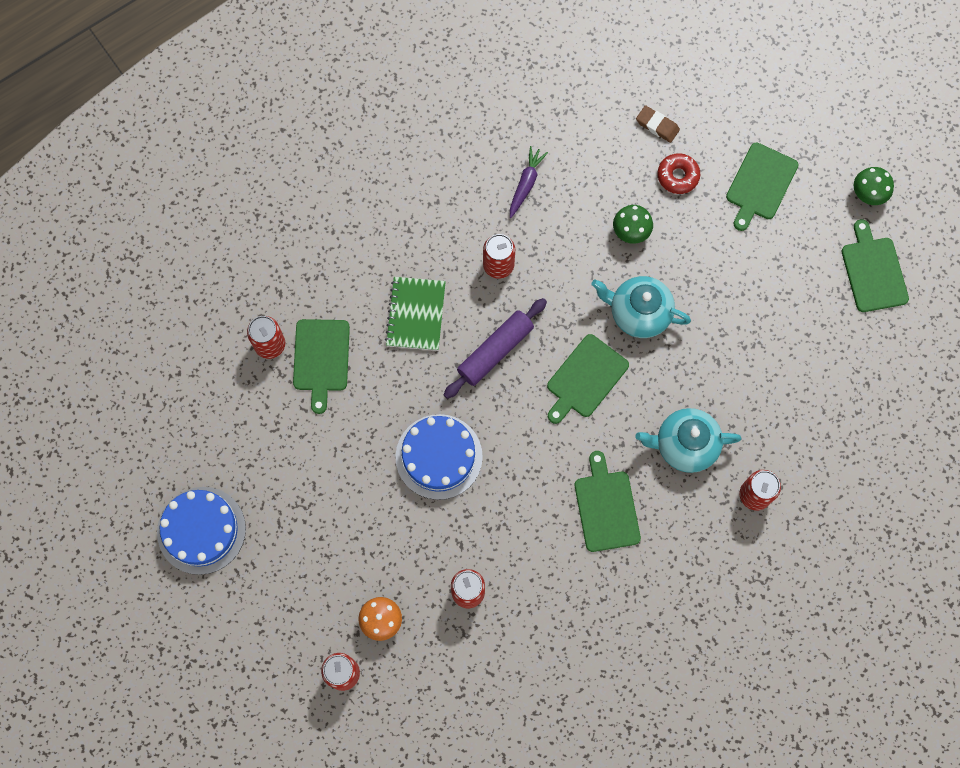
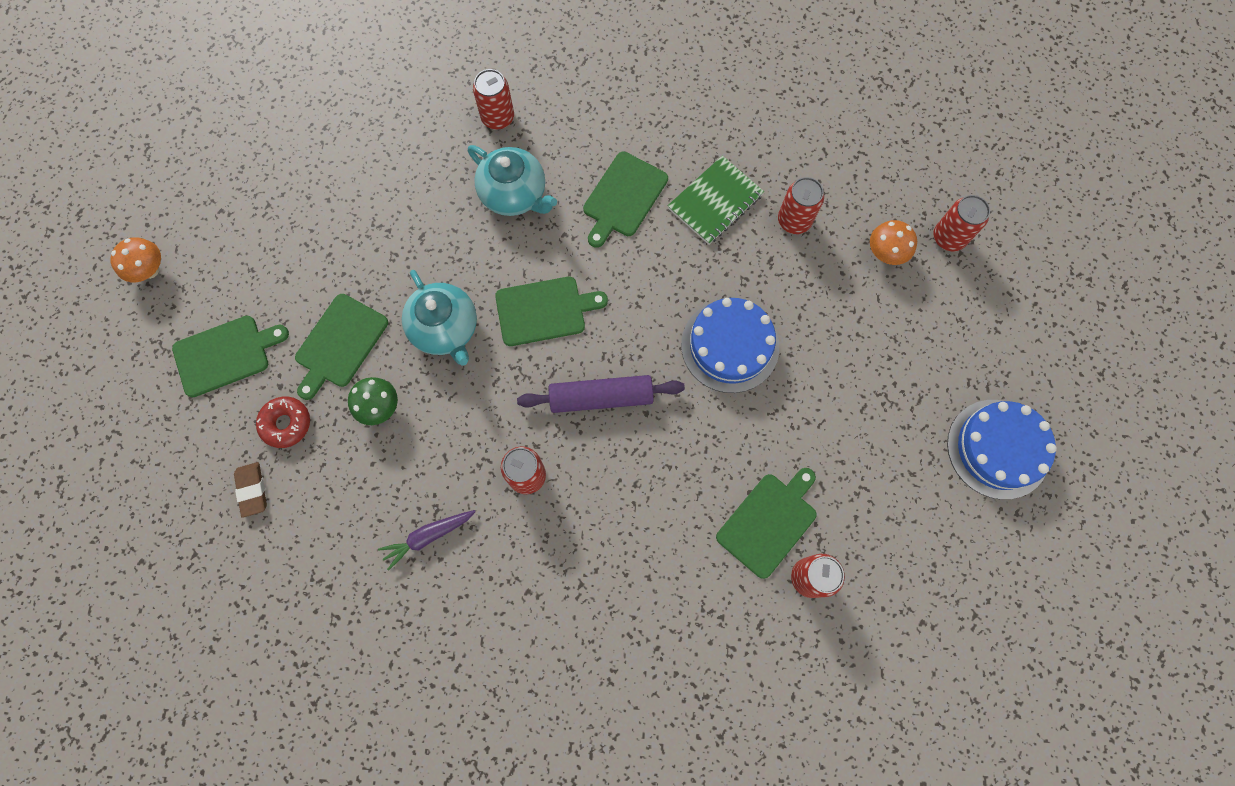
camera: 140 degrees left, 0 degrees up
green notebook [385,277,446,351] -> green notebook moved to [668,155,764,245]
green cutting board [842,219,909,312] -> green cutting board moved to [295,294,388,400]
green mushroom [854,167,894,205] -> orange mushroom [110,237,161,282]

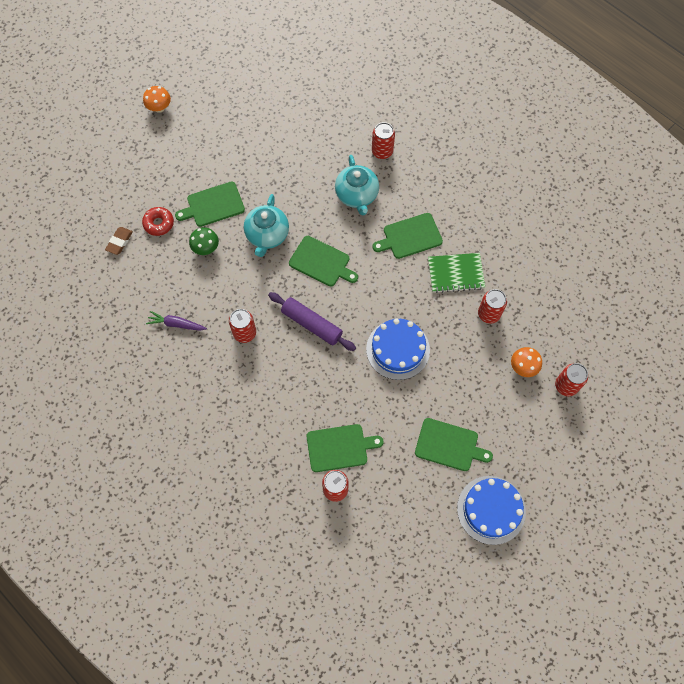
camera: 40 degrees right, 5 degrees down
green cutting board [172,316,289,397] -> green cutting board moved to [415,418,493,471]

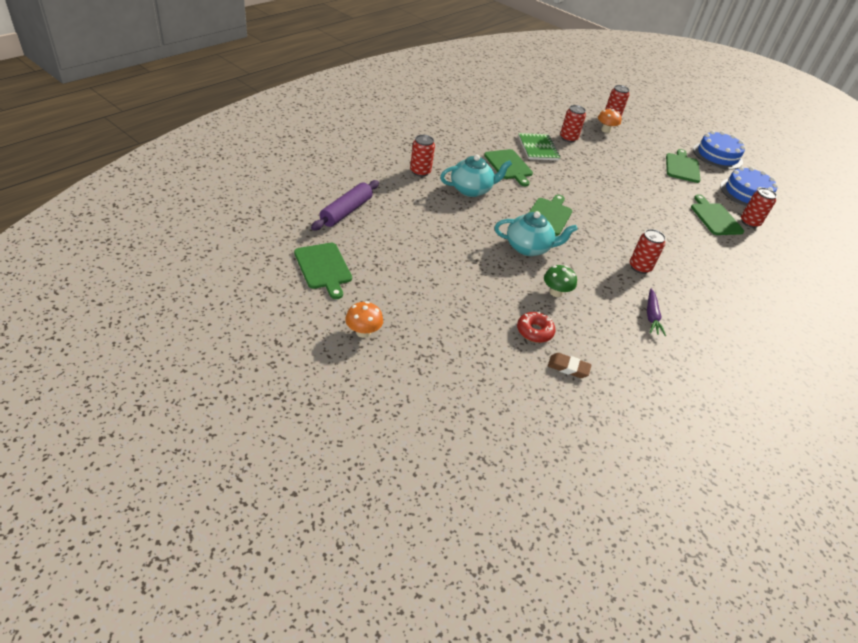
camera: 100 degrees left, 25 degrees down
green cutting board [175,182,245,227] -> green cutting board moved to [294,243,352,299]
purple rolling pin [268,292,356,351] -> purple rolling pin moved to [311,180,379,231]
blue cake [366,318,430,380] -> blue cake moved to [720,167,778,207]

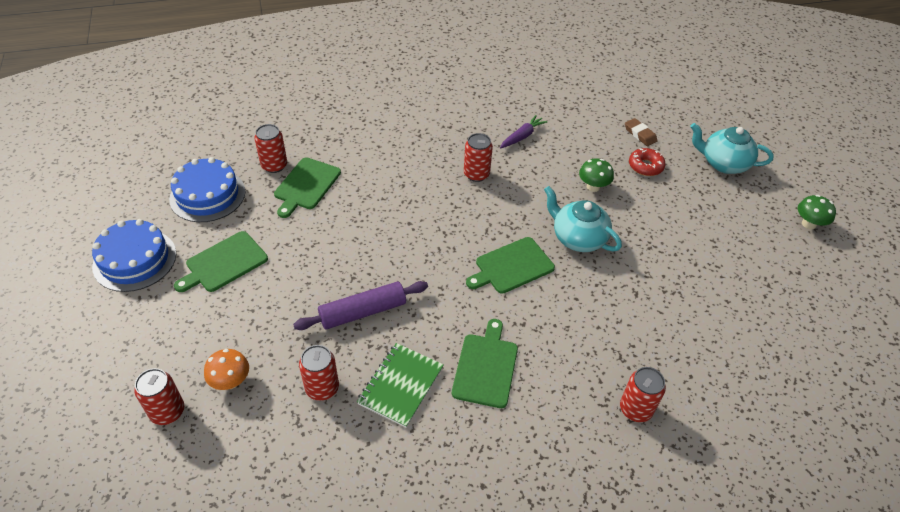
camera: 140 degrees left, 5 degrees up
green cutting board [294,243,352,299] -> none
purple rolling pin [311,180,379,231] -> purple rolling pin moved to [293,281,428,330]
orange mushroom [345,301,383,338] -> green mushroom [798,195,836,229]
turquoise teapot [440,154,512,197] -> turquoise teapot moved to [690,123,774,174]

